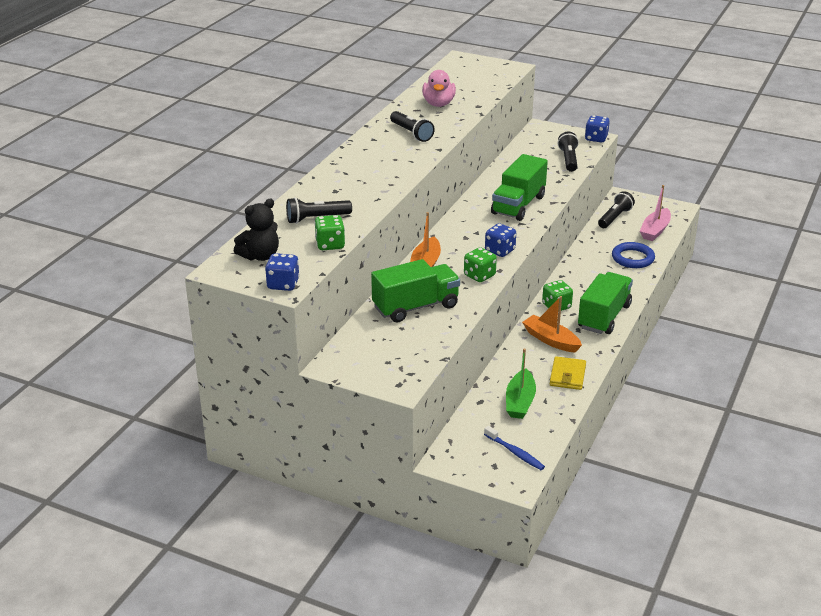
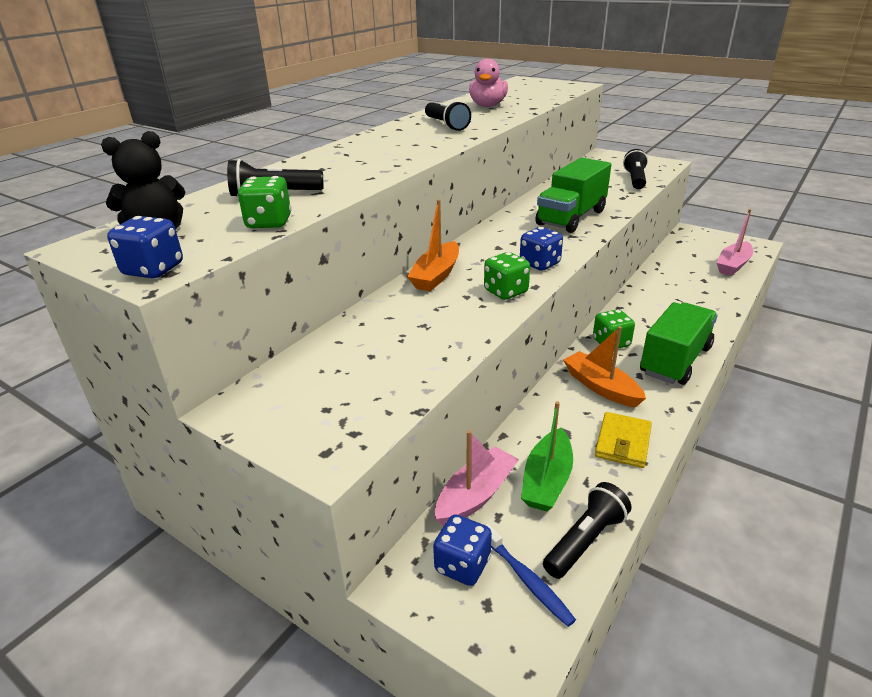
camera: 10 degrees right, 0 degrees up
green truck [371,259,460,322] -> none
blue dice [585,115,610,142] -> blue dice moved to [433,514,492,586]
black flashlight [598,191,635,228] -> black flashlight moved to [543,482,631,579]
blue ring [612,242,655,268] -> none
none -> pink boat [435,430,519,526]

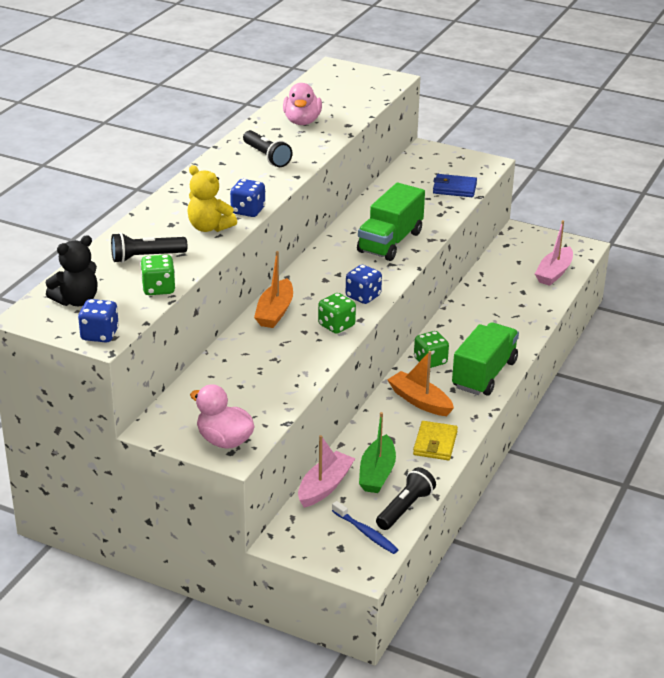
camera: 10 degrees left, 0 degrees up
blue dice [433,514,492,586] -> blue dice moved to [230,179,265,217]
black flashlight [623,149,648,189] -> blue wallet [433,174,477,197]
none -> yellow teddy bear [187,165,237,232]
none -> pink duck [190,384,255,449]

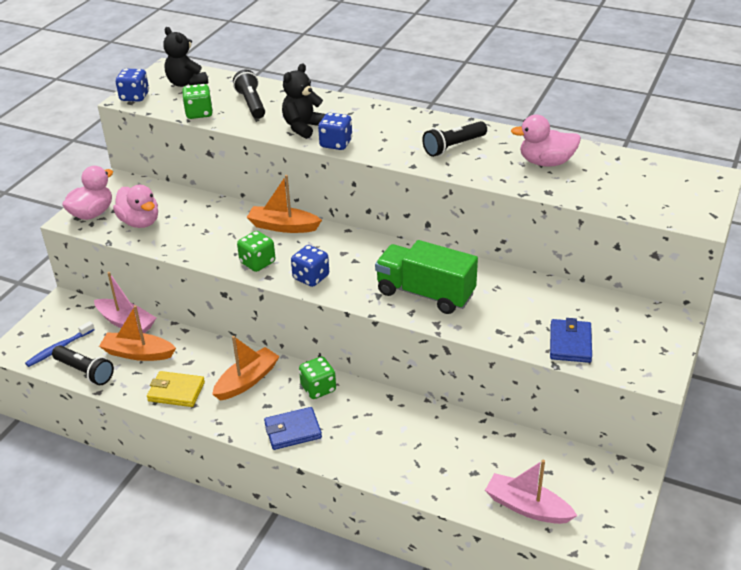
camera: 90 degrees right, 5 degrees up
yellow teddy bear [187,165,237,232] -> black teddy bear [282,63,326,139]
green boat [359,412,396,493] -> orange boat [99,305,176,361]
green truck [452,322,519,396] -> blue wallet [264,407,322,450]
none -> pink duck [113,185,158,228]

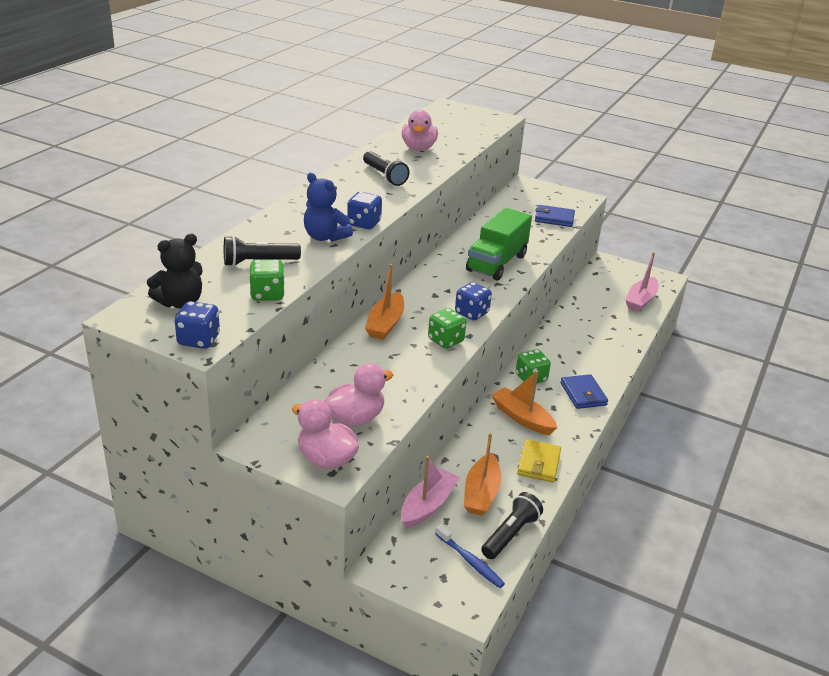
camera: 90 degrees left, 5 degrees down
black teddy bear [282,63,326,139] -> blue teddy bear [304,173,353,242]

